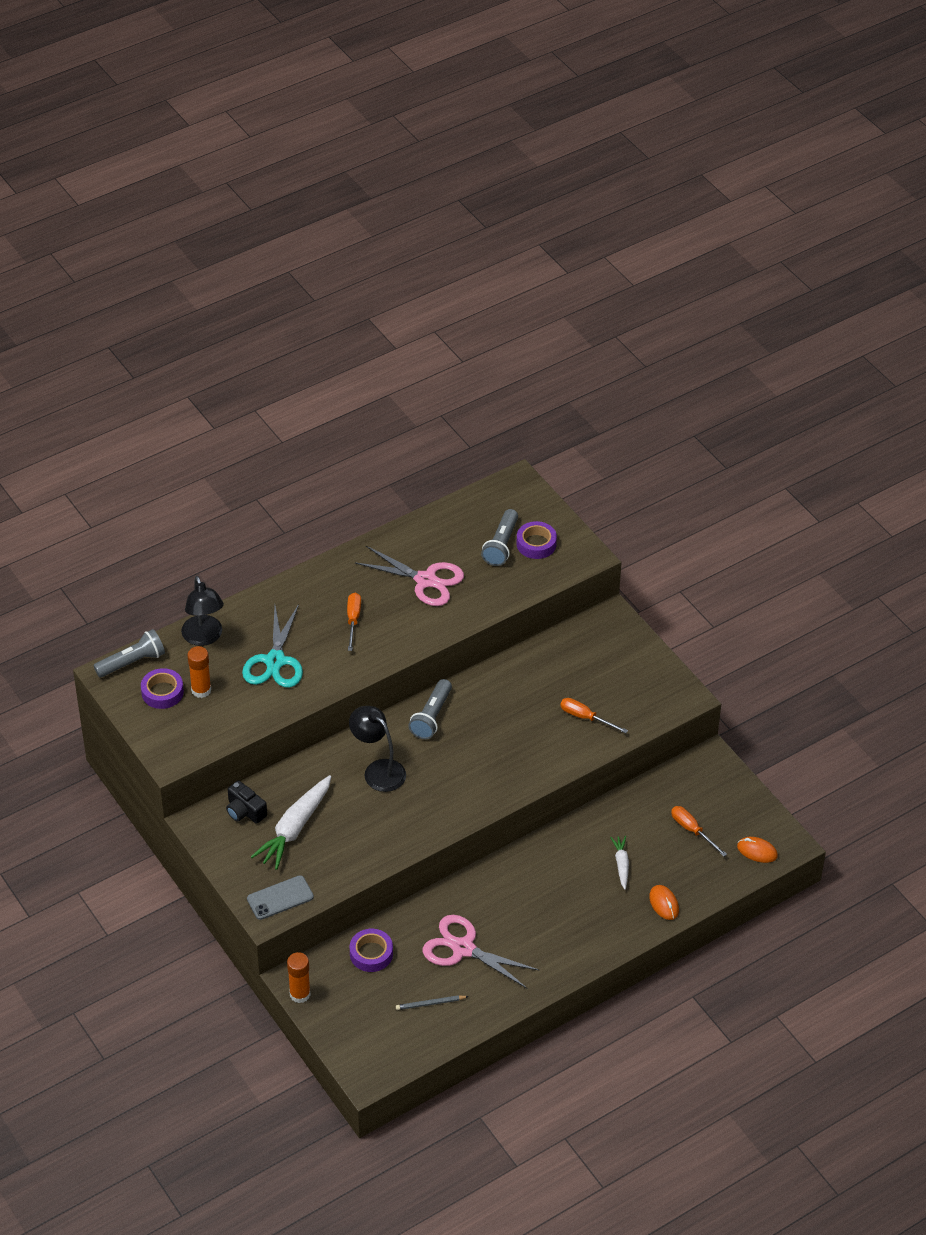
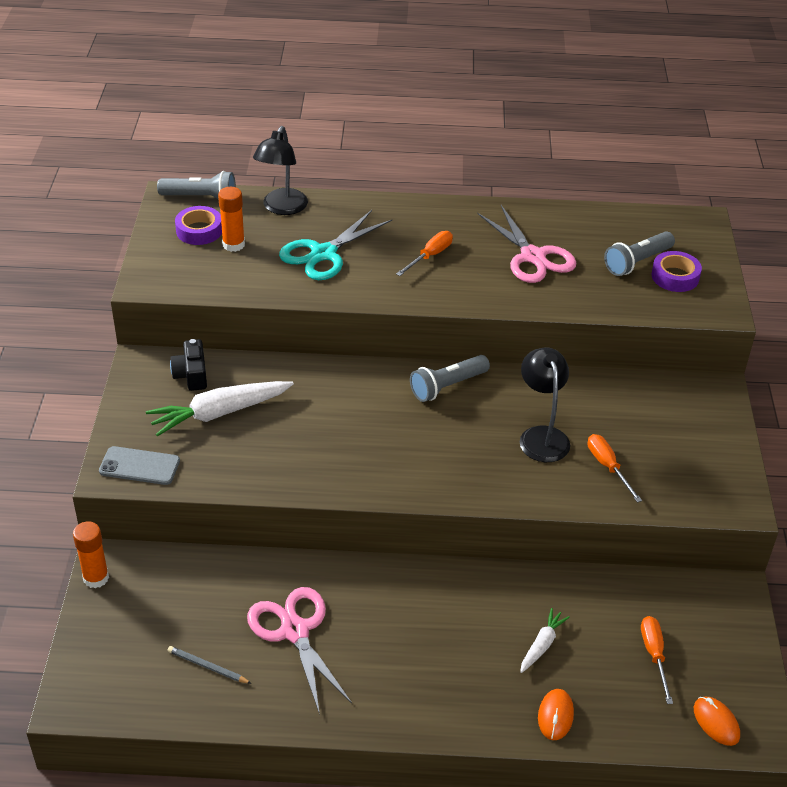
camera: 35 degrees right, 5 degrees down
black lamp [349,706,406,792] -> black lamp moved to [520,348,570,462]
purple tape [350,929,393,972] -> none

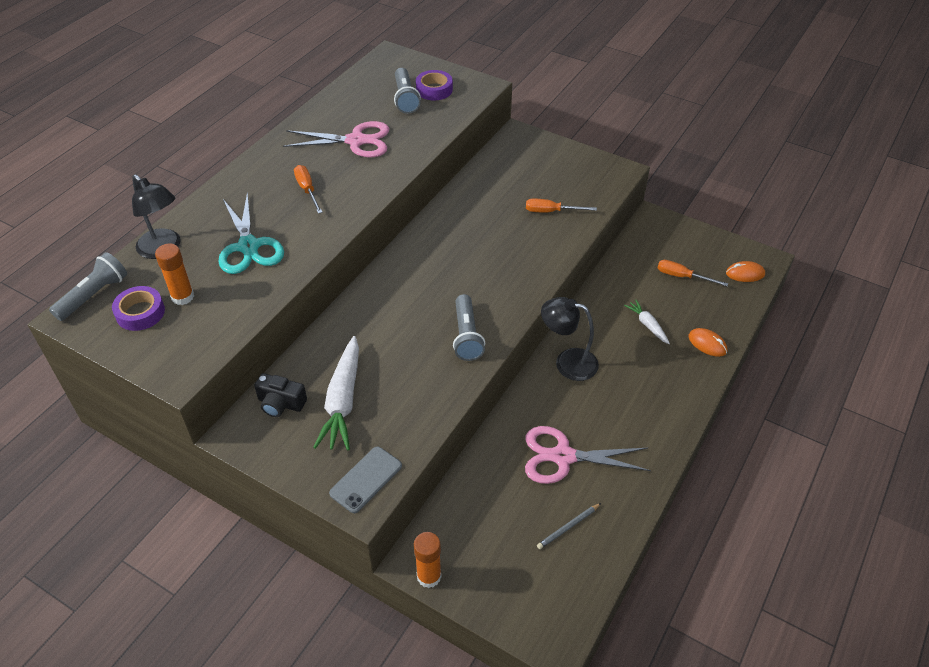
camera: 60 degrees left, 5 degrees up
grey flashlight [410,355,490,402] -> grey flashlight moved to [453,294,485,361]
black lamp [520,348,570,462] -> black lamp moved to [541,297,599,381]

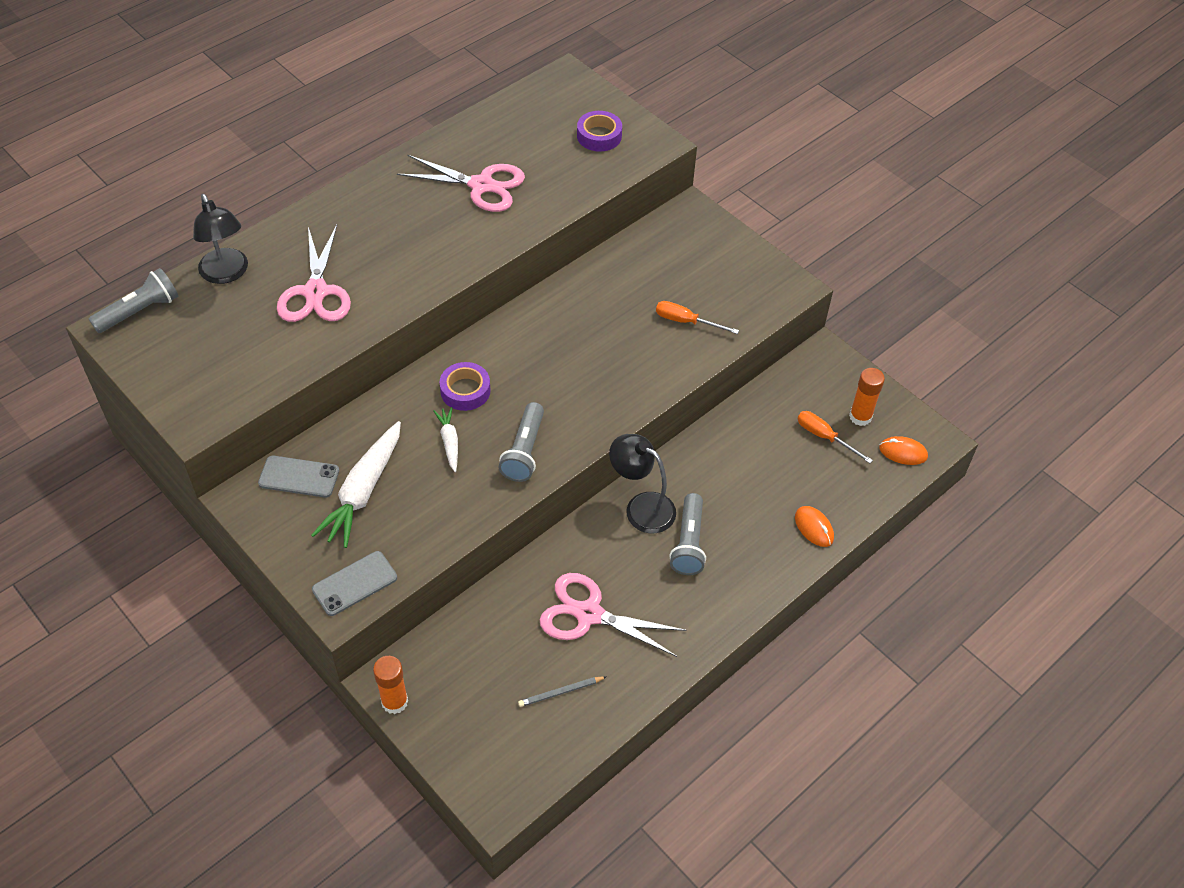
camera: 15 degrees right, 5 degrees up
purple tape [112,286,165,331] -> purple tape moved to [440,362,490,411]
orange glue stick [155,244,194,305] -> orange glue stick moved to [849,368,885,426]
turquoise scissors [218,192,284,274] -> pink scissors [277,225,351,322]
black camera [254,373,307,417] -> grey phone [258,456,339,498]
orange screwdriver [294,165,323,214] -> none
grey flashlight [394,68,421,114] -> grey flashlight moved to [669,493,706,575]
white carrot [624,300,670,344] -> white carrot moved to [433,407,458,472]

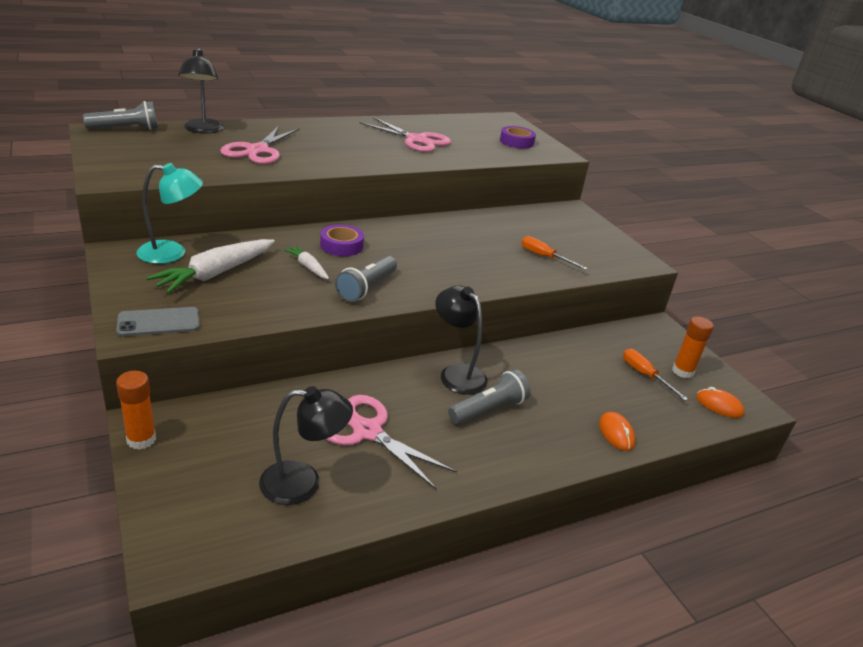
camera: 15 degrees right, 20 degrees down
grey phone [258,456,339,498] -> turquoise lamp [136,163,203,264]
white carrot [433,407,458,472] -> white carrot turned 45 degrees counterclockwise [283,245,329,279]
grey pencil [518,676,607,707] -> black lamp [259,386,353,505]
grey flashlight [669,493,706,575] -> grey flashlight turned 150 degrees counterclockwise [448,369,531,424]

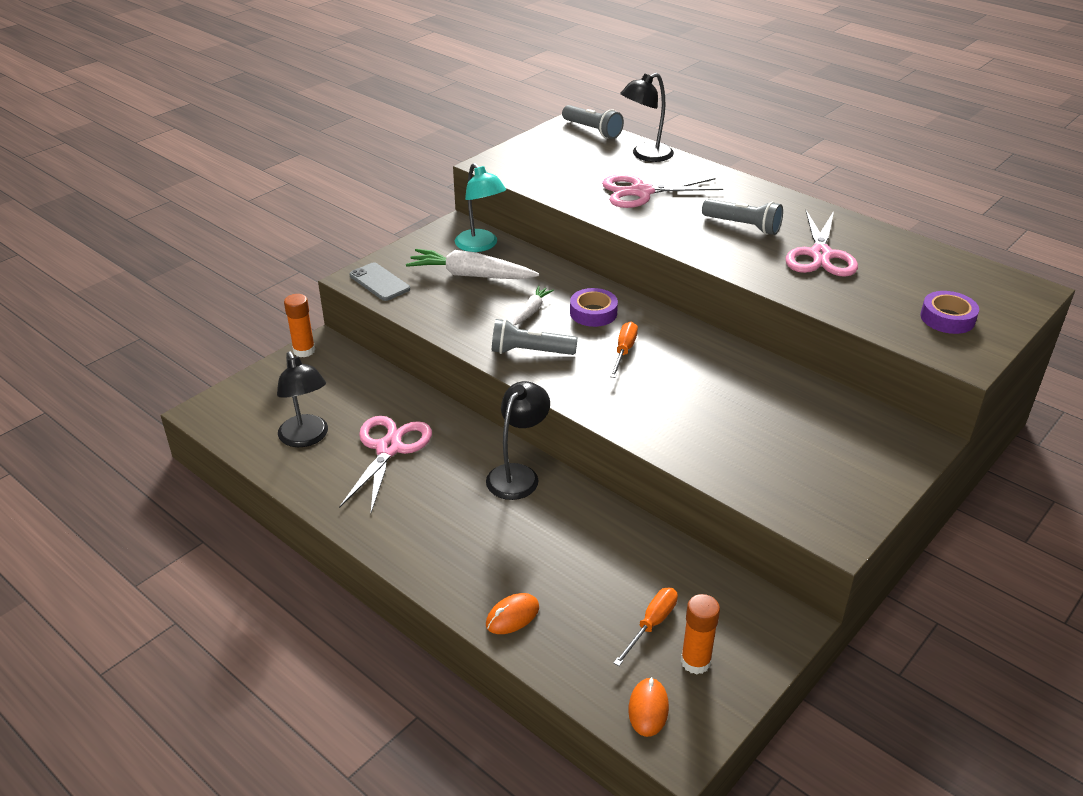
camera: 70 degrees right, 5 degrees up
grey flashlight [448,369,531,424] -> grey flashlight moved to [702,199,783,235]
orange screwdriver [521,236,588,270] -> orange screwdriver moved to [610,322,638,378]

